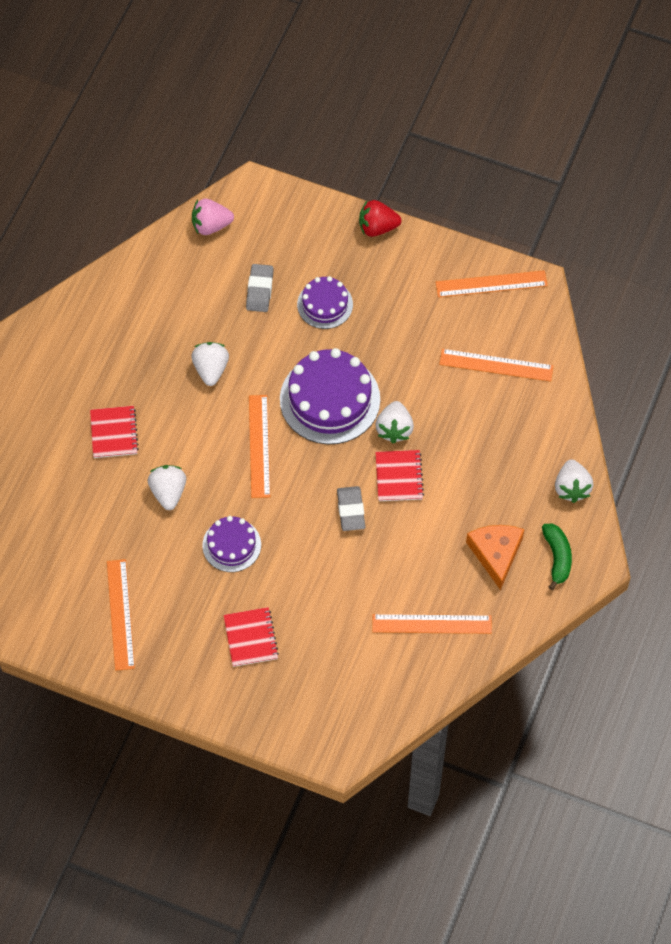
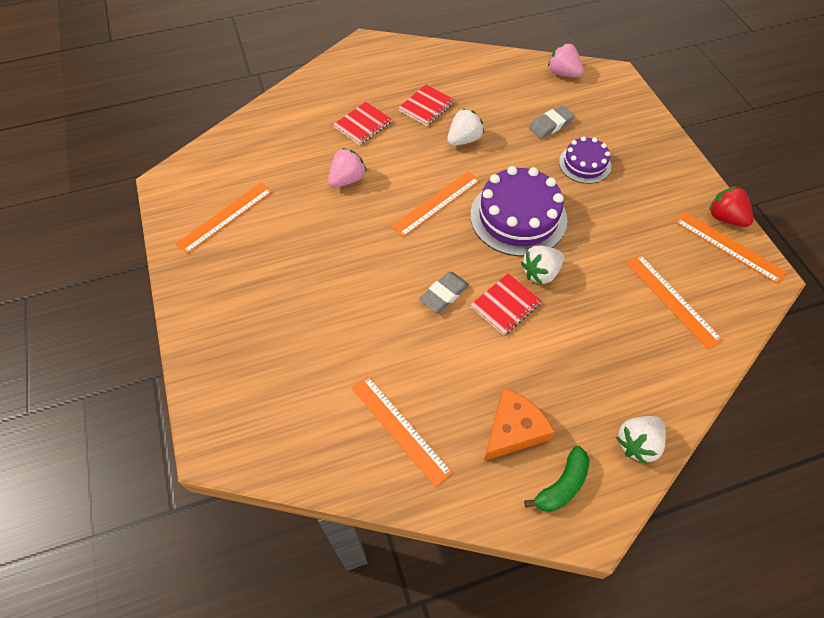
camera: 50 degrees right, 5 degrees down
white strawberry [148,465,186,510] -> pink strawberry [328,148,367,187]
purple cake [202,516,261,572] -> none
red notebook [224,607,279,667] -> red notebook moved to [398,84,455,126]
red strawberry [359,200,401,237] -> red strawberry moved to [709,186,754,227]

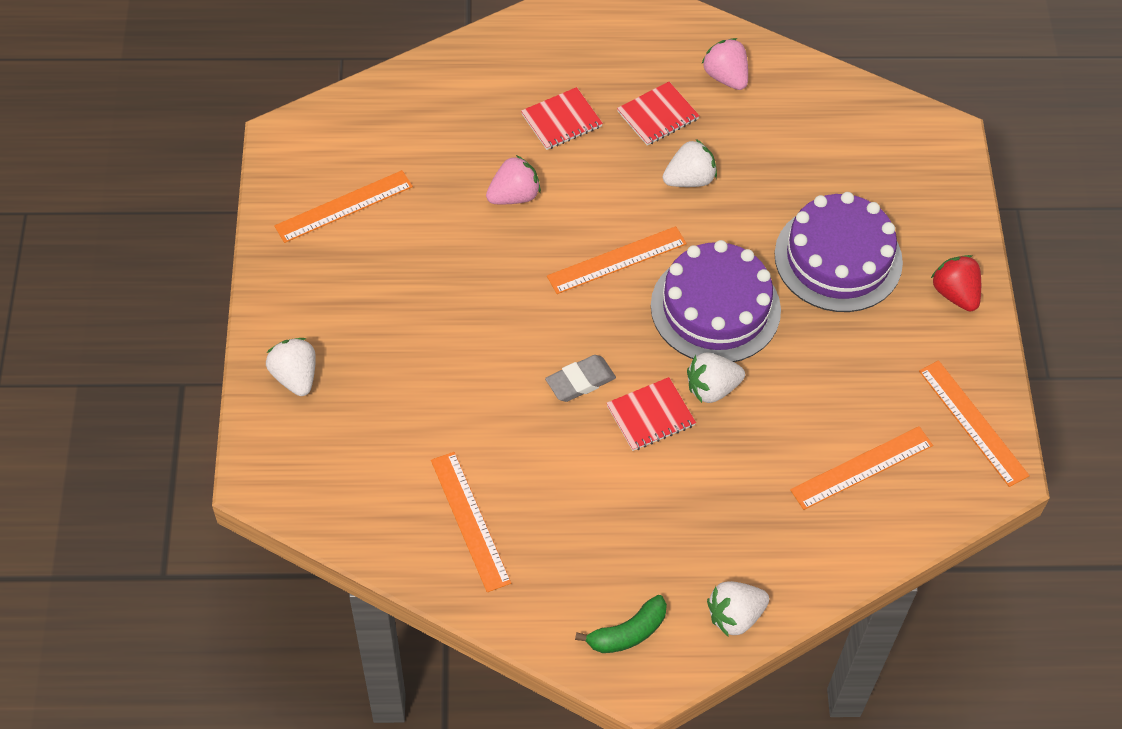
camera: 15 degrees right, 0 degrees up
orange cheese [484,388,555,461] -> none
grey eraser [529,105,575,139] -> none
pink strawberry [548,43,584,77] -> pink strawberry moved to [702,38,748,90]
purple cake [559,136,611,184] -> purple cake [774,192,903,312], size x1.76
orange ruler [626,255,723,349] -> orange ruler turned 75 degrees clockwise [790,426,933,510]
red strawberry [709,186,754,227] -> red strawberry moved to [931,255,981,311]
none -> white strawberry [266,338,316,396]

